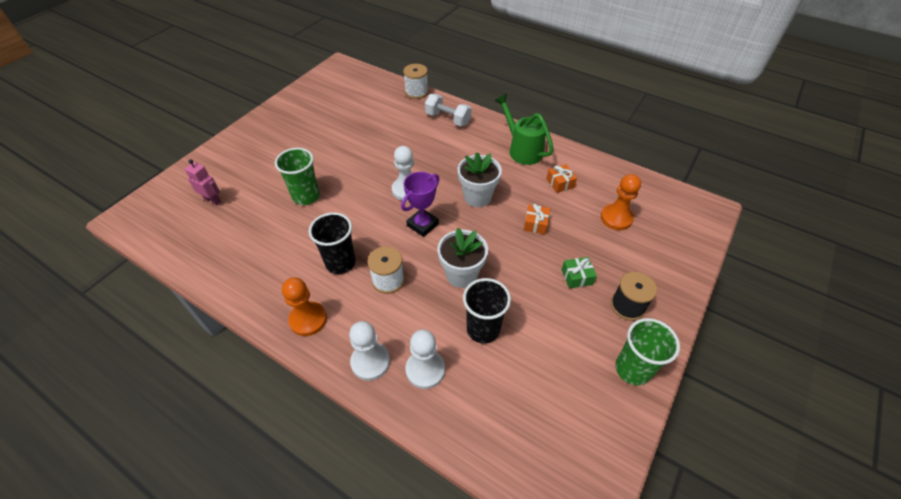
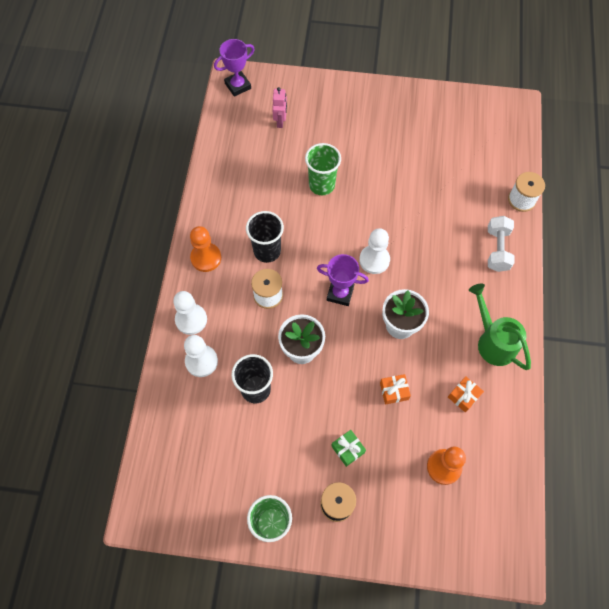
camera: 65 degrees right, 15 degrees up
green watering can [495,94,553,165] -> green watering can turned 60 degrees counterclockwise [469,284,531,370]
none -> purple trophy [214,39,255,97]

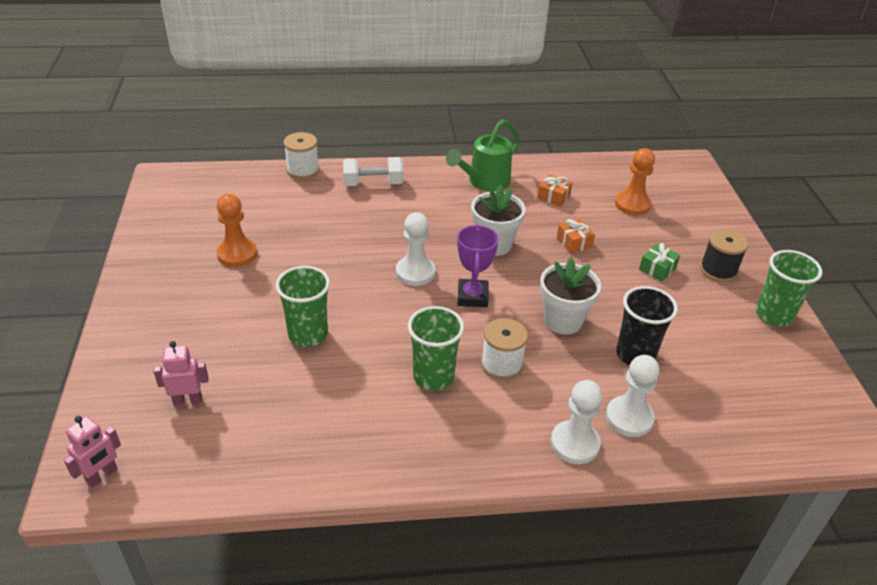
camera: 105 degrees left, 25 degrees down
orange pawn [190,226,221,272] -> orange pawn moved to [217,194,257,267]
purple trophy [214,39,255,97] -> pink robot [64,416,121,488]
black cup [246,211,284,263] -> green cup [408,306,464,391]

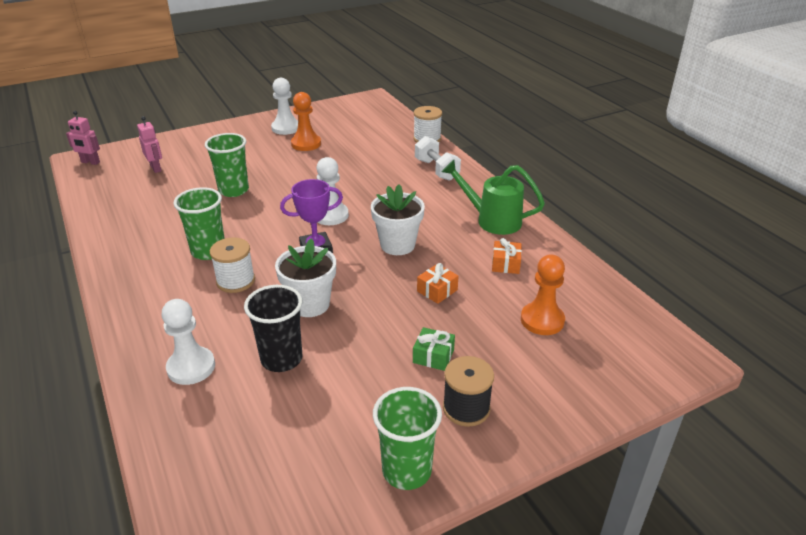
camera: 70 degrees right, 5 degrees down
white pawn [551,380,603,464] -> white pawn moved to [271,78,298,135]

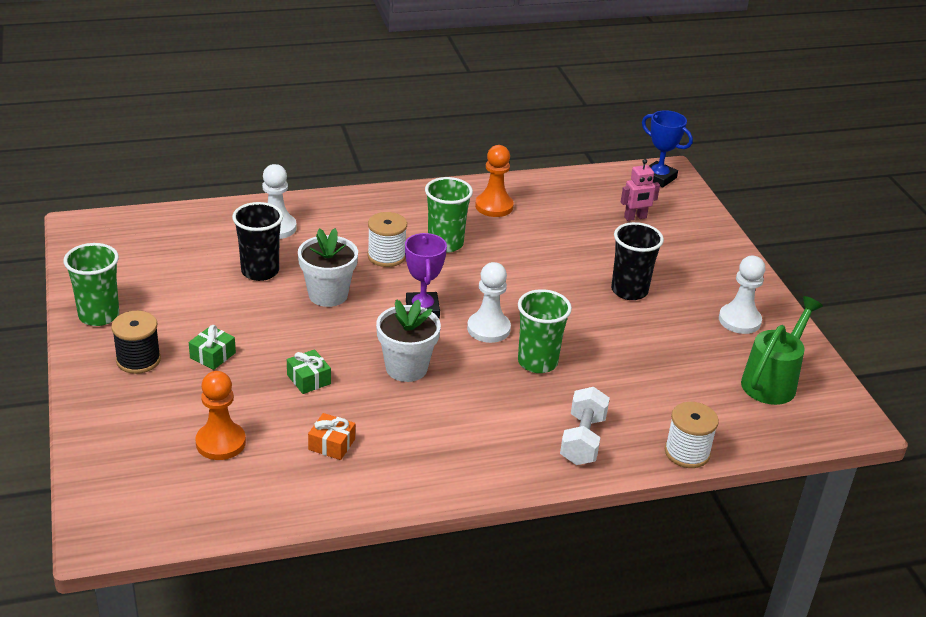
camera: 100 degrees right, 0 degrees up
pink robot [66,111,100,165] -> blue trophy [642,110,693,188]
green cup [205,133,249,197] -> green cup moved to [518,289,572,373]
orange pawn [291,92,321,151] -> orange pawn moved to [475,145,514,217]
white dumbbell [415,136,461,181] -> white dumbbell turned 60 degrees counterclockwise [560,387,610,465]
orange gift [417,263,458,304] -> green gift [287,349,331,394]
green watering can [442,160,545,235] -> green watering can moved to [741,296,823,405]
none -> black cup [611,222,664,300]

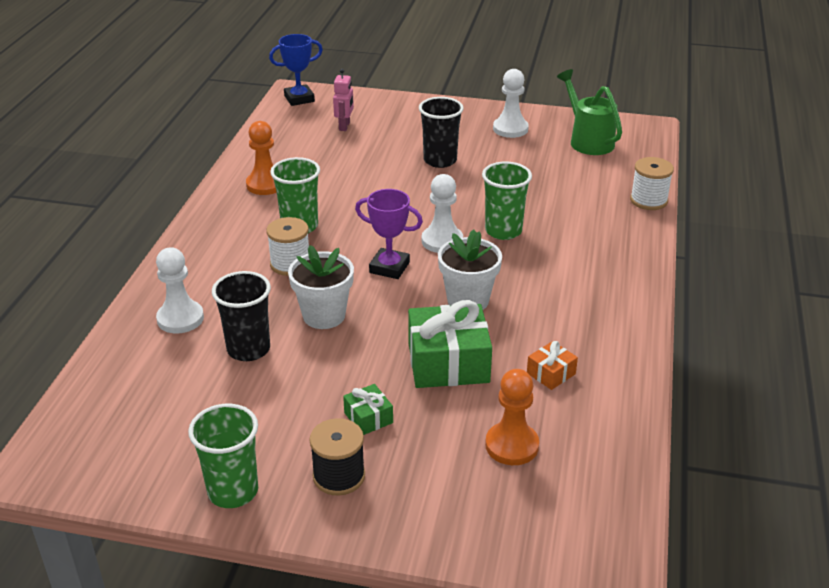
camera: 60 degrees left, 0 degrees up
green gift [287,349,331,394] -> green gift [408,300,492,388], size x2.06
white dumbbell [560,387,610,465] -> none

